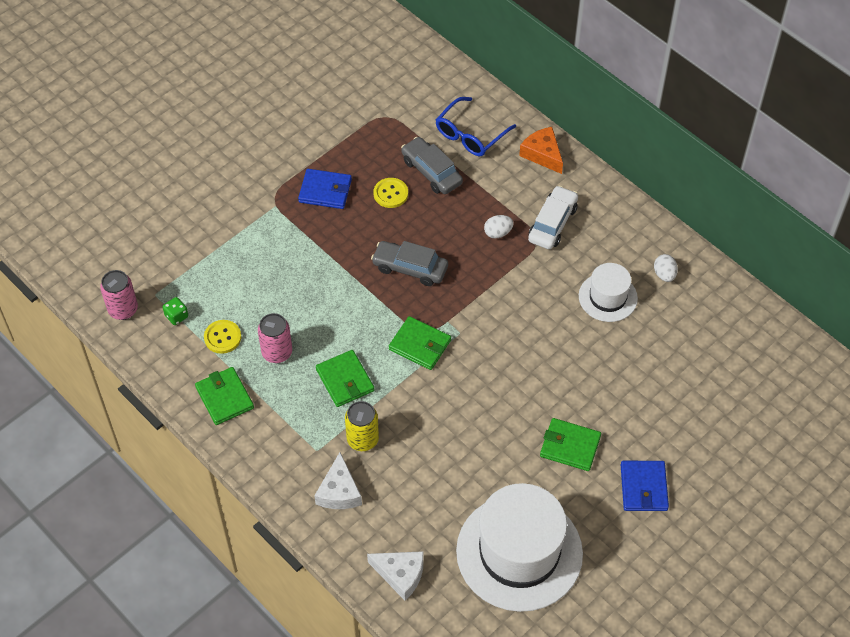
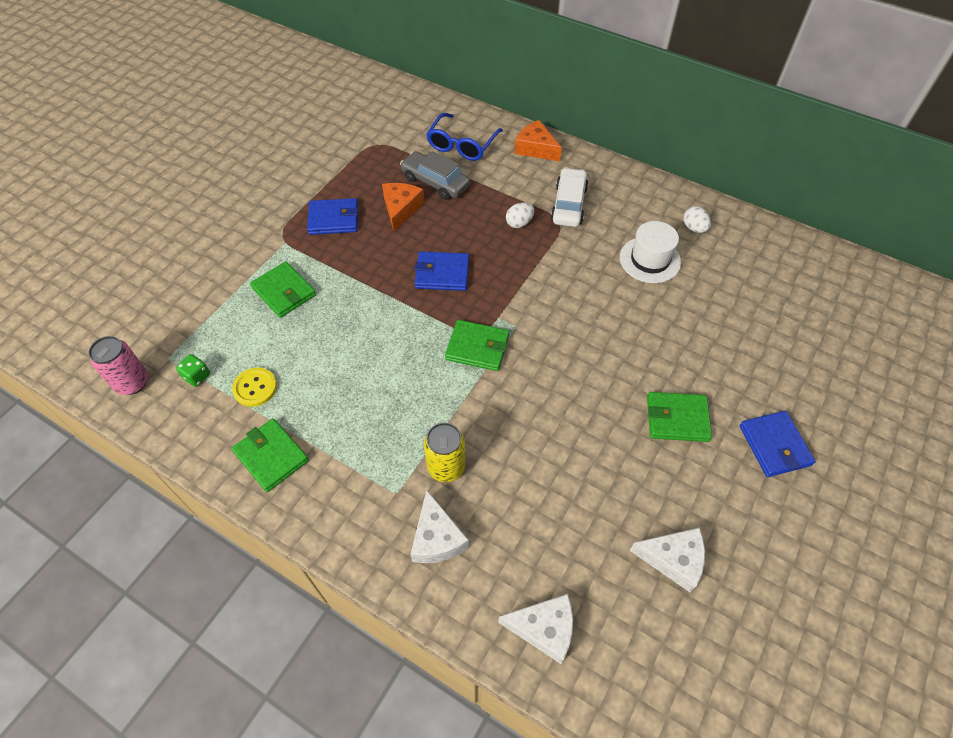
camera: 15 degrees left, 0 degrees up
pink can [258,313,292,363] -> none
green wallet [316,350,374,407] -> green wallet moved to [250,261,316,318]
grey car [371,241,448,286] -> blue wallet [414,251,469,291]
yellow button [373,178,408,208] -> orange cheese [382,183,424,232]
white hat [456,483,583,612] -> white cheese [629,527,705,592]

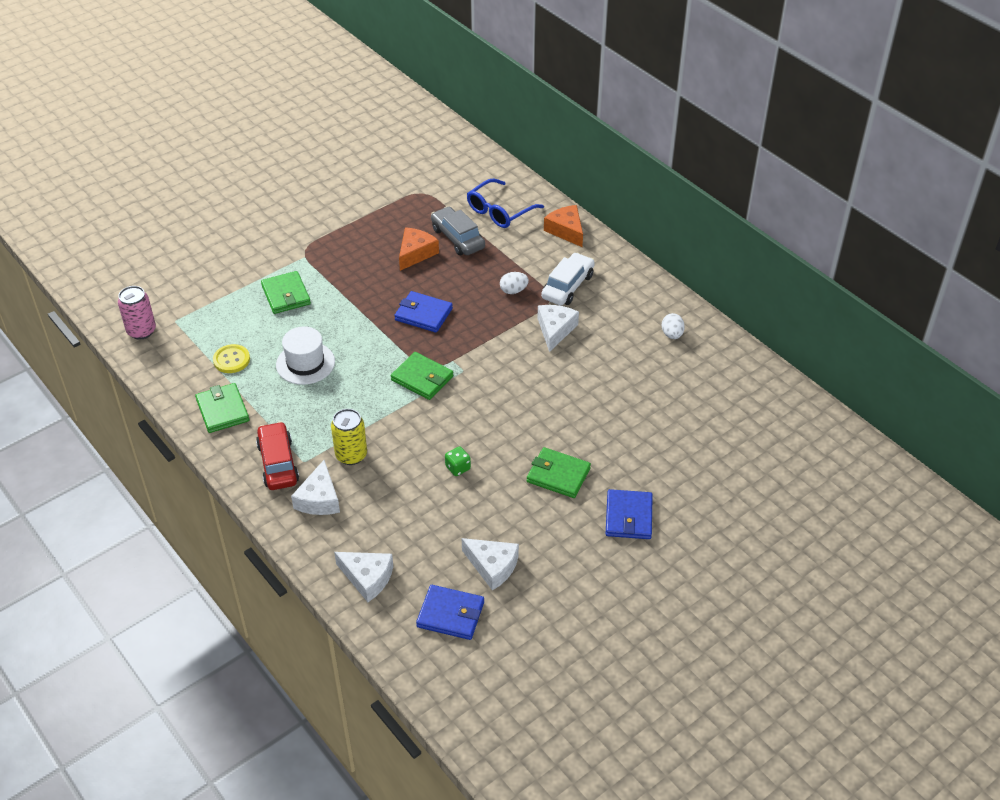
camera: 20 degrees right, 10 degrees down
green dice [176,354,210,387] -> green dice moved to [445,446,471,476]
blue wallet [307,198,358,235] -> blue wallet moved to [416,585,484,640]
white hat [620,221,681,283] -> white hat moved to [276,326,335,385]
none -> red car [256,422,299,490]
none -> white cheese [537,305,579,352]

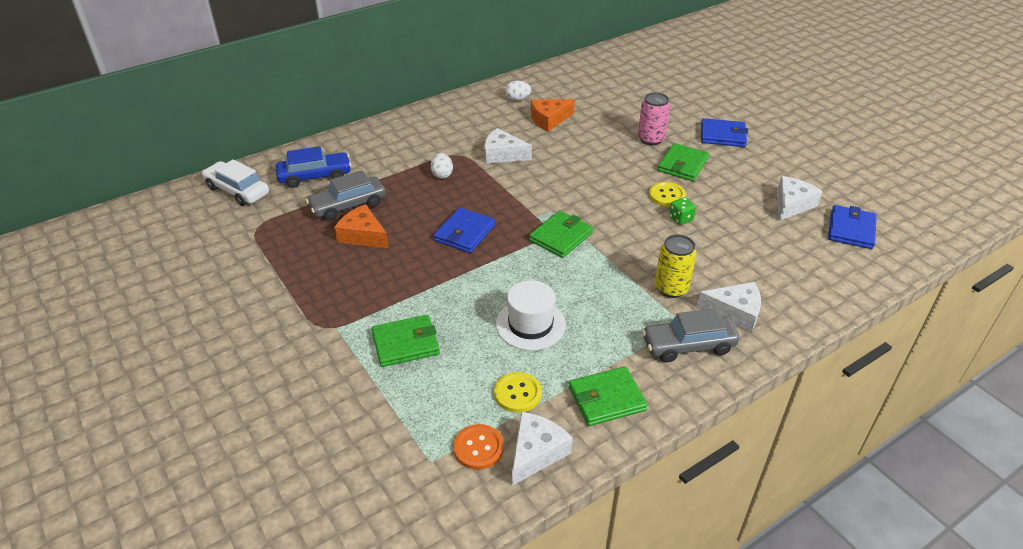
camera: 85 degrees left, 5 degrees down
pink can [118,286,156,340] -> pink can moved to [638,92,670,145]
red car [256,422,299,490] -> grey car [642,308,739,362]
white cheese [334,552,393,602] -> white cheese moved to [512,412,573,486]
blue glasses [467,178,544,228] -> blue car [276,146,351,188]
white car [541,253,595,306] -> white car moved to [202,159,269,206]
orange cheese [544,205,583,247] -> orange cheese moved to [531,99,575,132]
none -> orange button [453,424,504,470]
none -> yellow button [649,182,686,207]

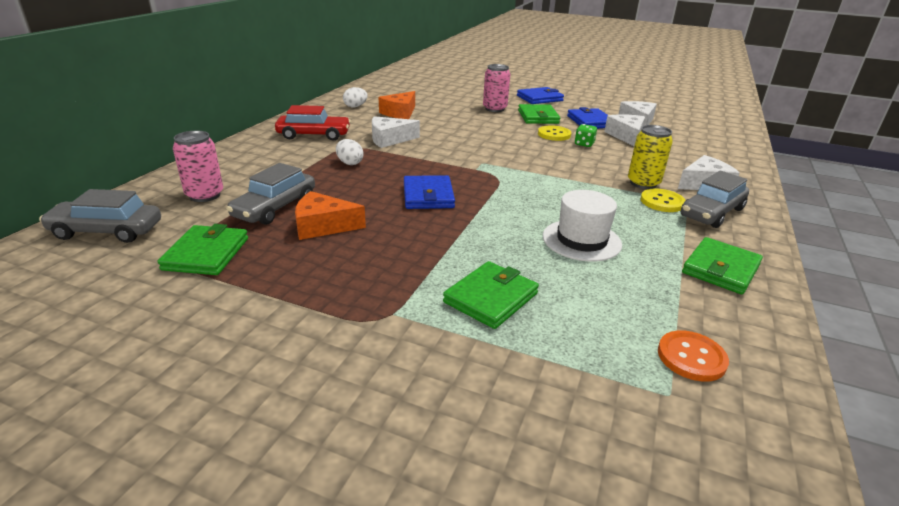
camera: 35 degrees left, 10 degrees down
white car [202,159,269,206] -> grey car [39,189,161,243]
blue car [276,146,351,188] -> pink can [173,131,223,202]
yellow button [494,372,542,413] -> yellow button moved to [640,189,686,212]
white cheese [512,412,573,486] -> white cheese moved to [604,114,645,146]
green wallet [529,211,593,258] -> green wallet moved to [158,224,248,275]
blue wallet [828,205,877,249] -> blue wallet moved to [567,107,608,129]
none -> red car [275,105,351,141]

